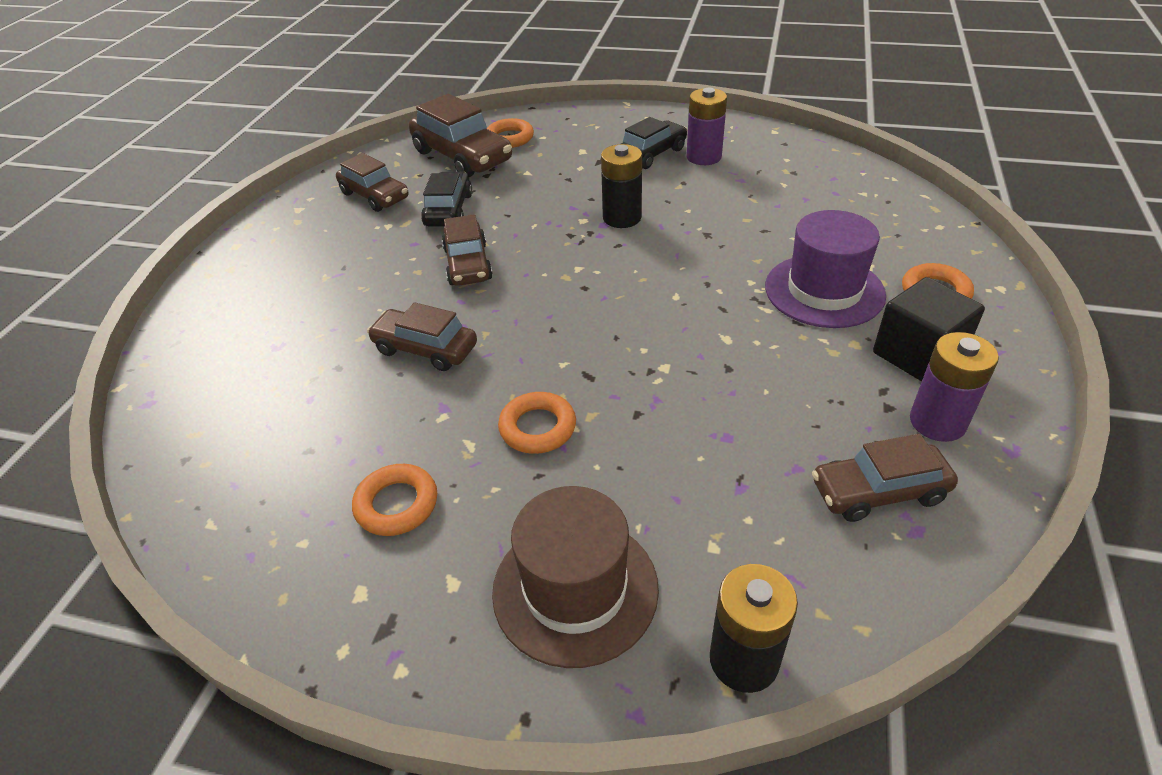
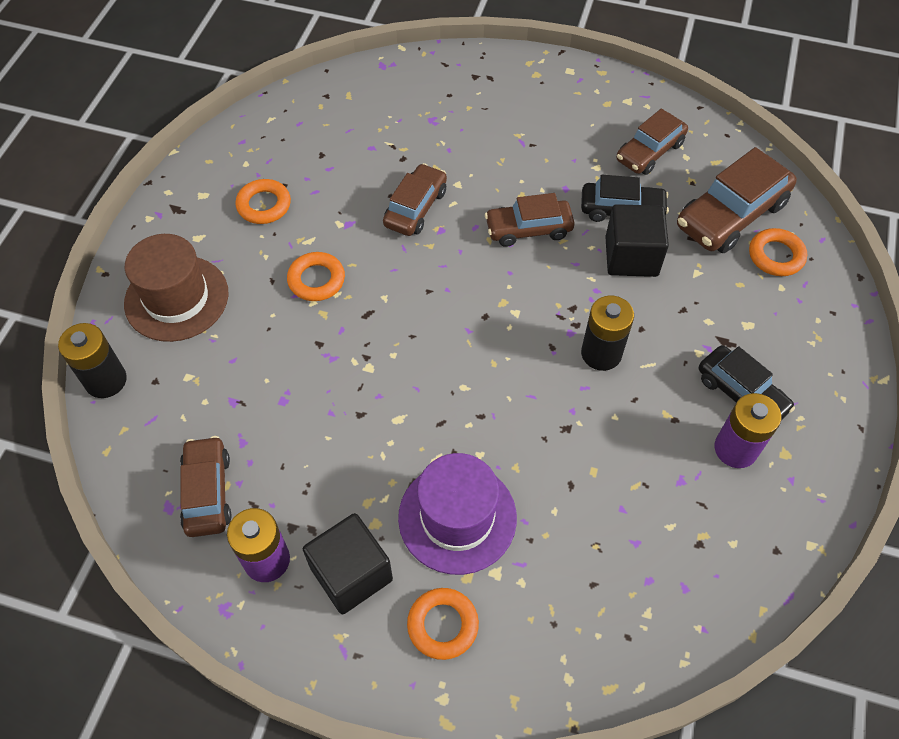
camera: 90 degrees right, 15 degrees up
none -> black cube [605,204,669,277]

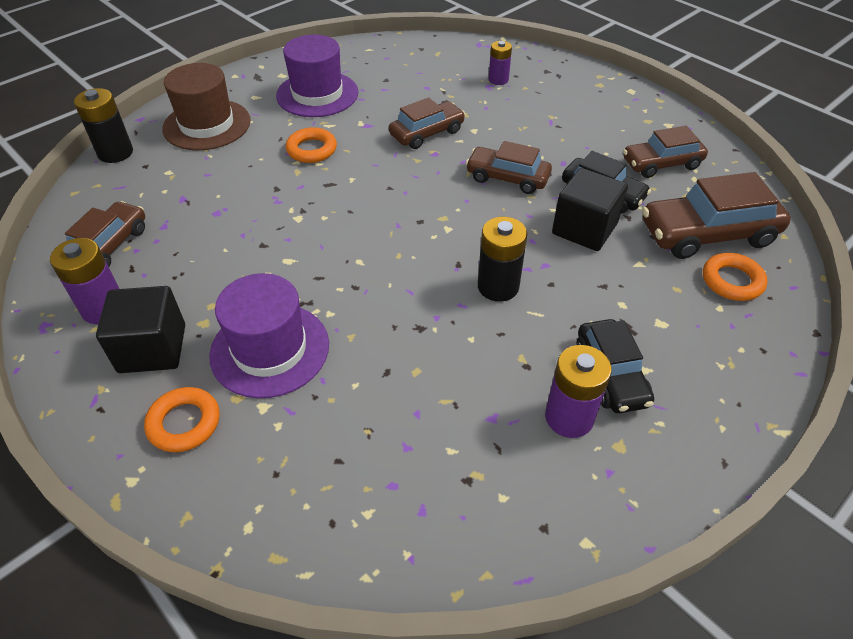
camera: 30 degrees right, 10 degrees down
orange ring [235,179,291,224] -> purple hat [276,34,358,117]
none -> purple battery [489,41,512,85]

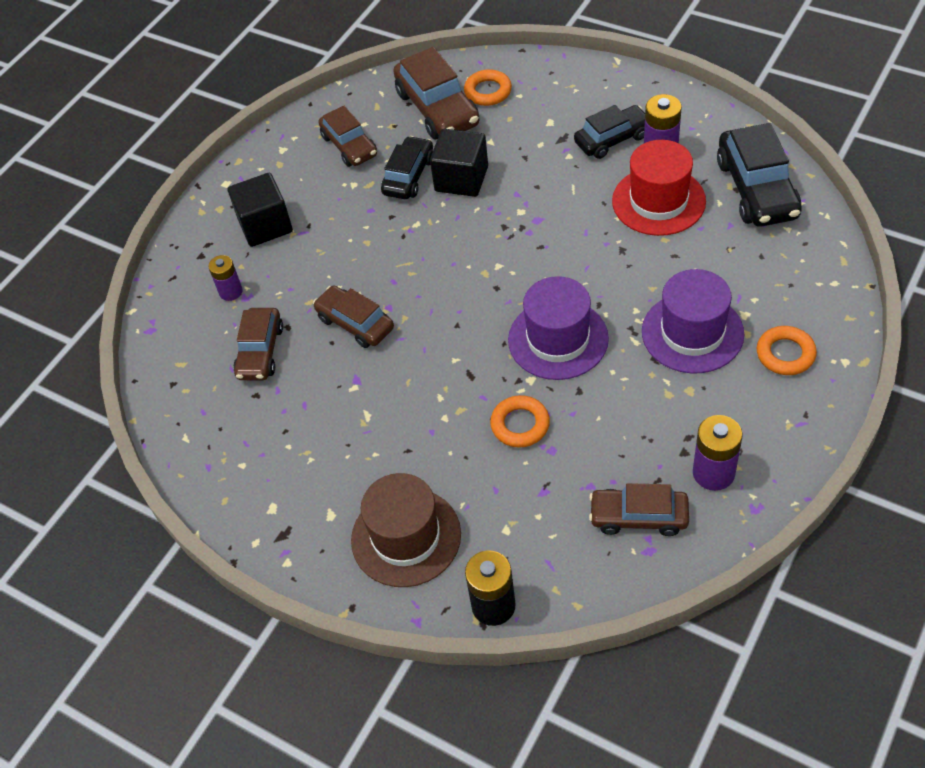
camera: 100 degrees left, 5 degrees up
black cube [96,286,185,373] -> black cube moved to [228,173,293,247]
purple hat [276,34,358,117] -> purple hat moved to [508,276,609,380]
orange ring [286,127,337,163] -> orange ring moved to [490,395,550,448]
brown car [466,141,552,194] -> brown car moved to [233,308,283,380]
black battery [478,217,527,302] -> none
none -> red hat [612,140,706,236]
none -> black car [717,123,802,227]

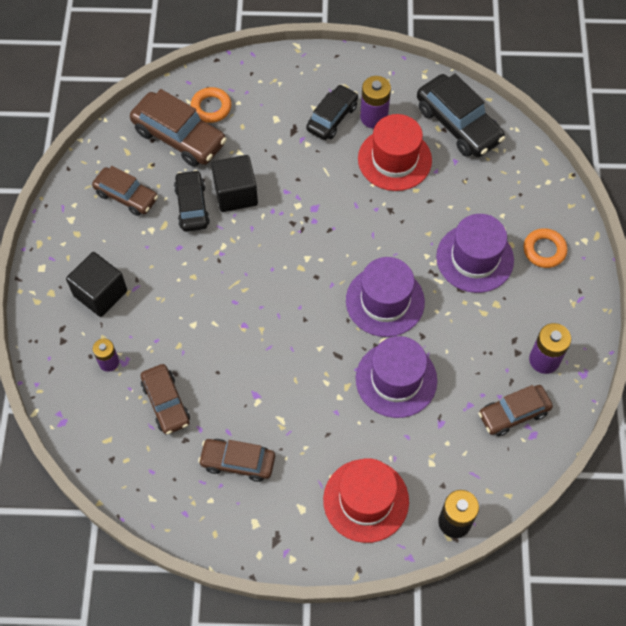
camera: 35 degrees left, 10 degrees up
brown car [313,285,394,348] -> brown car moved to [198,439,275,482]
brown hat [351,473,461,587] -> red hat [323,458,409,543]
orange ring [490,395,550,448] -> purple hat [356,336,437,418]

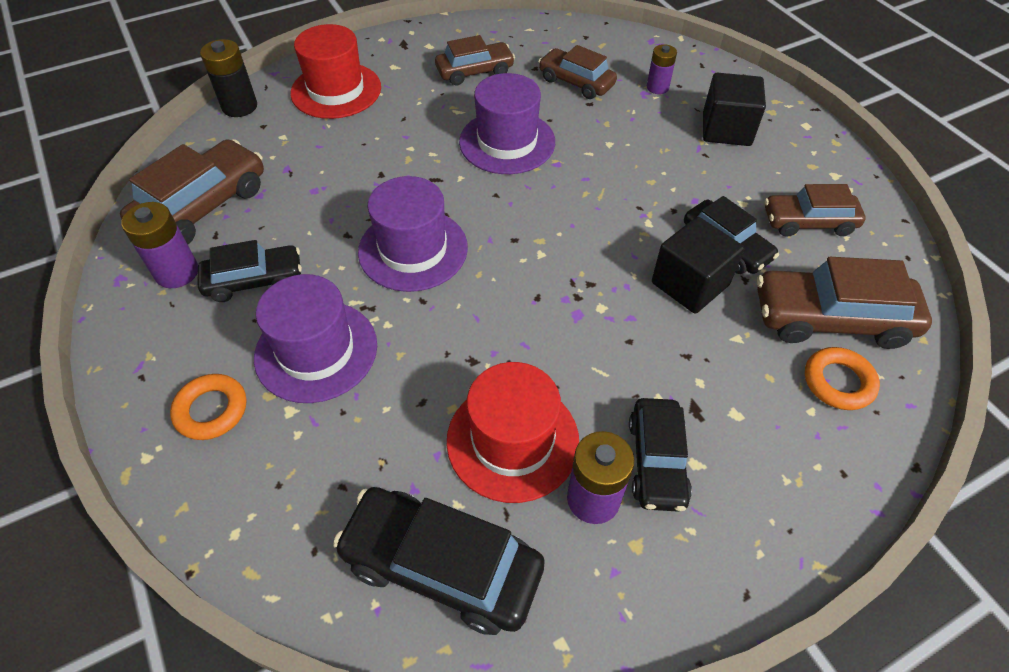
camera: 150 degrees right, 10 degrees down
purple hat [356,336,437,418] -> purple hat moved to [459,73,555,174]
brown car [478,385,553,436] -> brown car [120,139,264,244], size x1.53
none -> black car [198,240,302,302]

